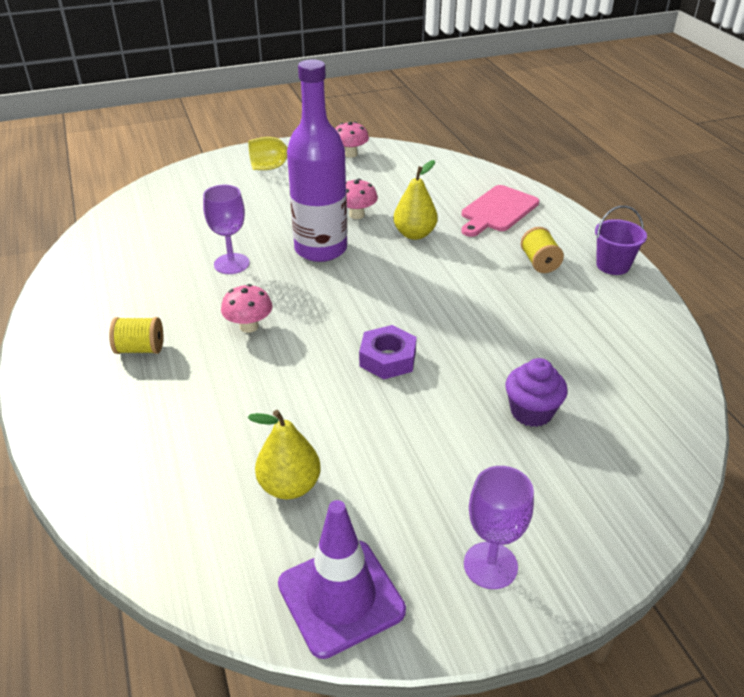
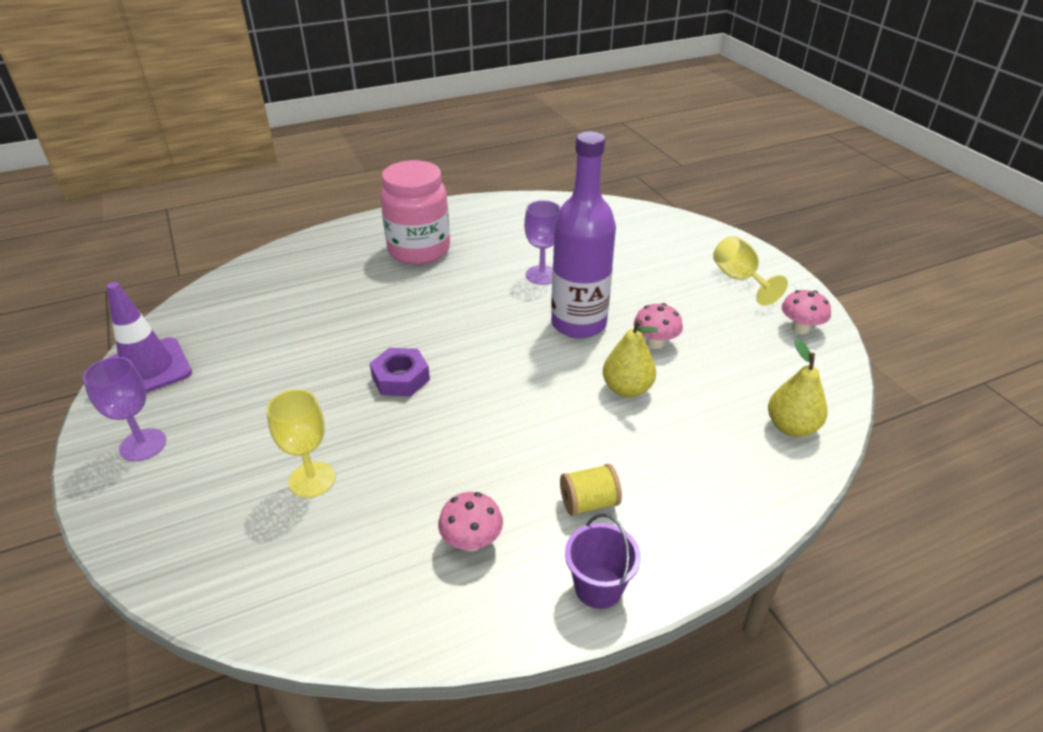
camera: 85 degrees right, 0 degrees up
yellow spool [109,317,163,354] -> pink jar [380,160,450,265]
pink mushroom [221,284,273,333] -> pink mushroom moved to [438,492,503,551]
yellow pear [248,410,321,499] -> yellow pear moved to [768,338,828,437]
pink cutting board [462,185,539,237] -> none
purple cupcake [506,358,568,427] -> yellow goblet [267,389,335,498]

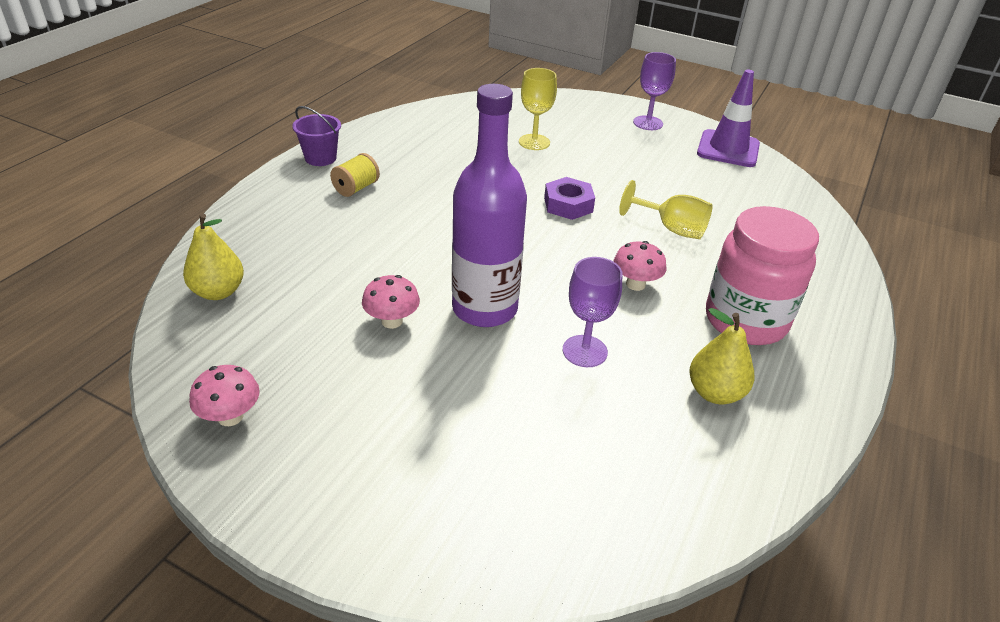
camera: 140 degrees right, 0 degrees up
pink mushroom [438,492,503,551] -> pink mushroom moved to [614,241,666,291]
yellow pear [603,319,658,397] -> yellow pear moved to [689,308,754,404]
yellow goblet [713,236,788,306] -> yellow goblet moved to [619,180,713,239]

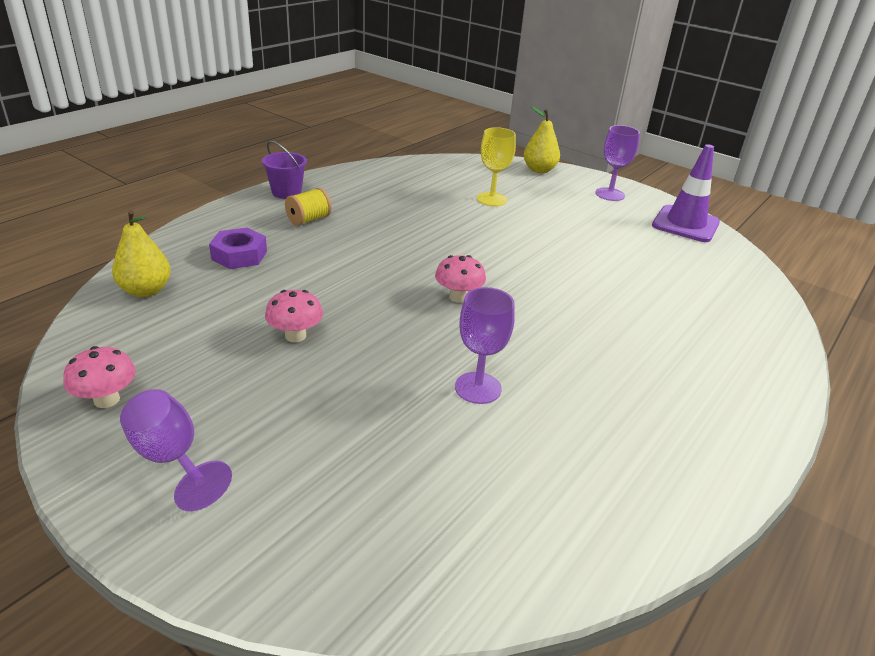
camera: 10 degrees right, 5 degrees down
purple bottle [452,84,527,327] -> none
purple nut [544,177,595,220] -> purple nut moved to [209,227,267,269]
pink mushroom [614,241,666,291] -> pink mushroom moved to [435,255,486,303]
yellow goblet [619,180,713,239] -> none
yellow pear [689,308,754,404] -> yellow pear moved to [524,106,560,173]
pink jar [706,206,819,345] -> none
none -> purple goblet [120,389,232,511]

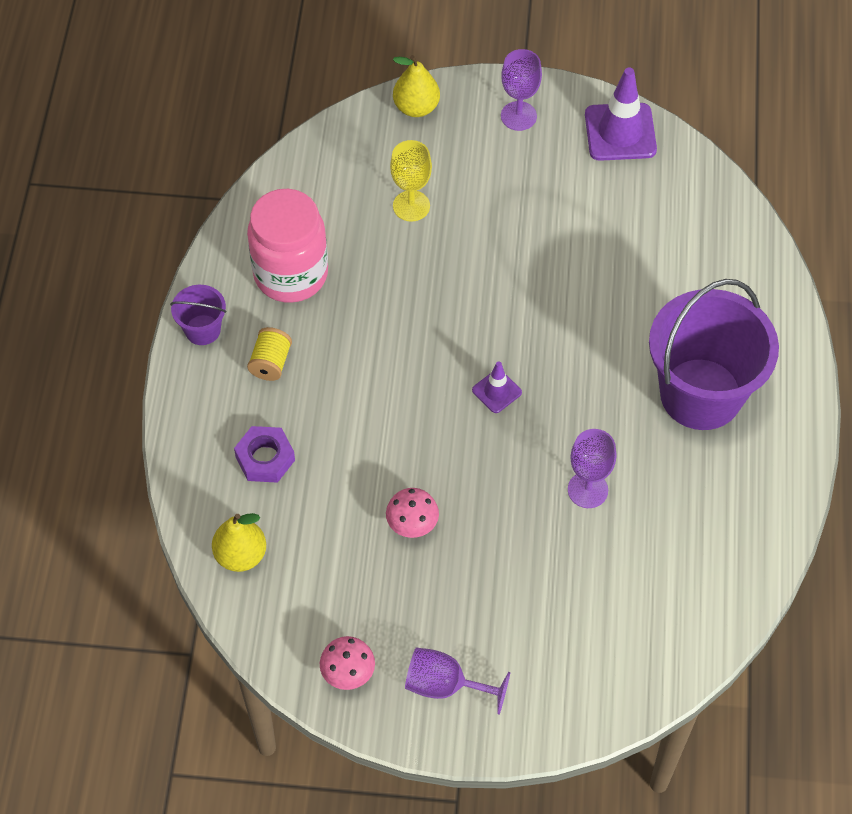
camera: 30 degrees left, 25 degrees up
pink mushroom [435,255,486,303] -> purple traffic cone [472,361,522,413]
none -> pink jar [247,189,328,303]
none -> purple bucket [649,279,779,430]

